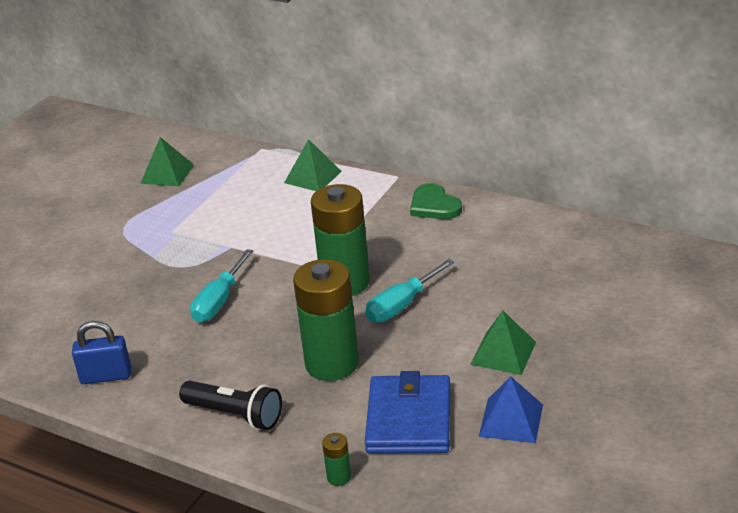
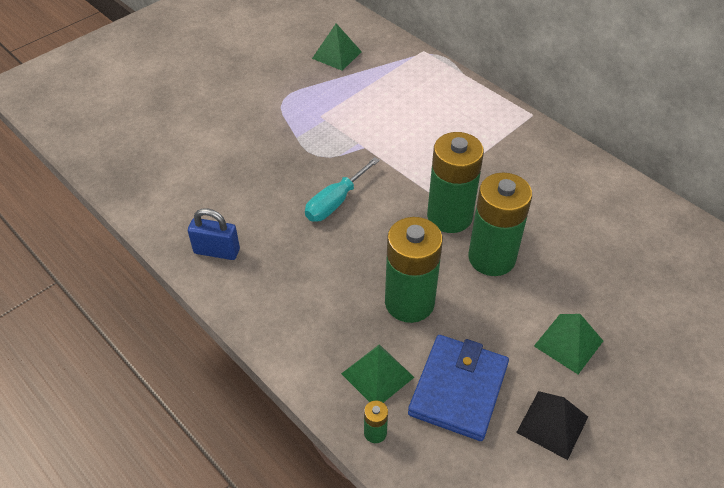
camera: 15 degrees right, 15 degrees up
black flashlight [179,381,282,430] -> none
green pyramid [284,139,342,191] -> green pyramid moved to [341,344,414,403]
turquoise screwdriver [365,259,454,323] -> green battery [468,173,532,276]
green heart [410,183,462,219] -> none
blue pyramid [479,377,543,443] -> black pyramid [516,391,588,460]

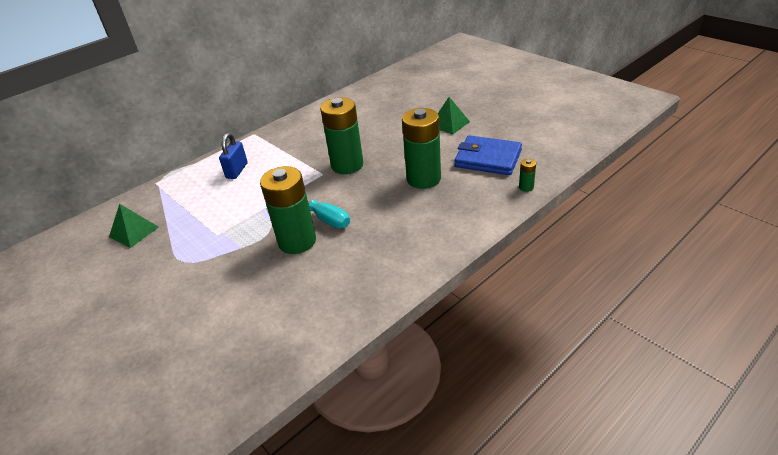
camera: 85 degrees left, 10 degrees down
blue padlock [188,208,240,260] -> blue padlock moved to [219,133,248,179]
green pyramid [341,344,414,403] -> none
green battery [468,173,532,276] -> green battery moved to [260,166,316,254]
black pyramid [516,391,588,460] -> none

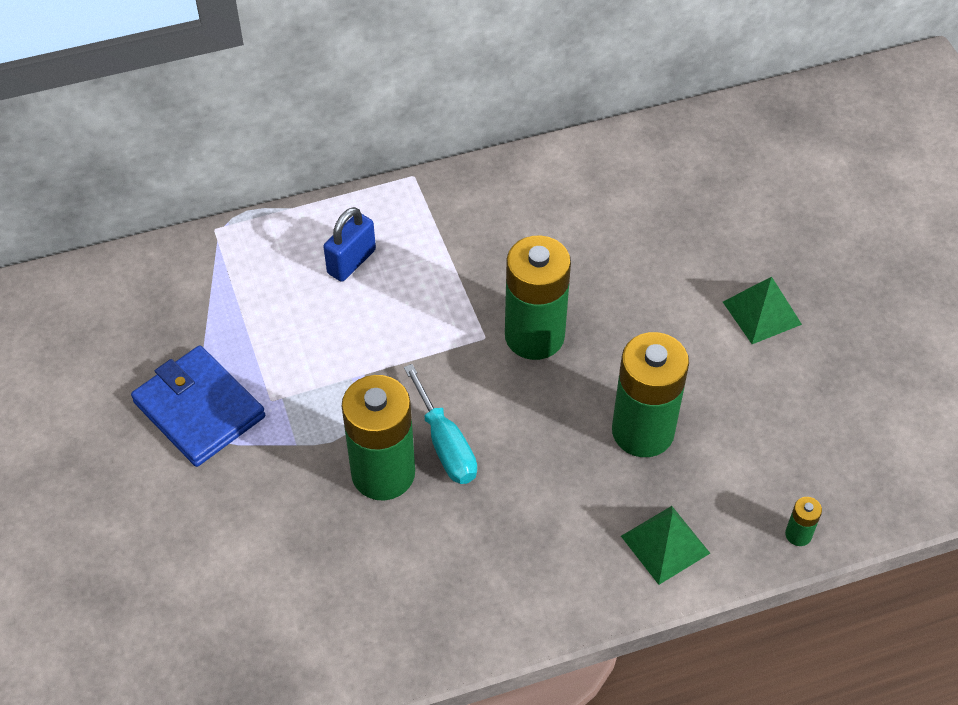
camera: 20 degrees right, 15 degrees up
green pyramid [109,204,159,248] -> green pyramid moved to [621,506,710,585]
blue wallet [454,135,522,175] -> blue wallet moved to [131,346,265,467]

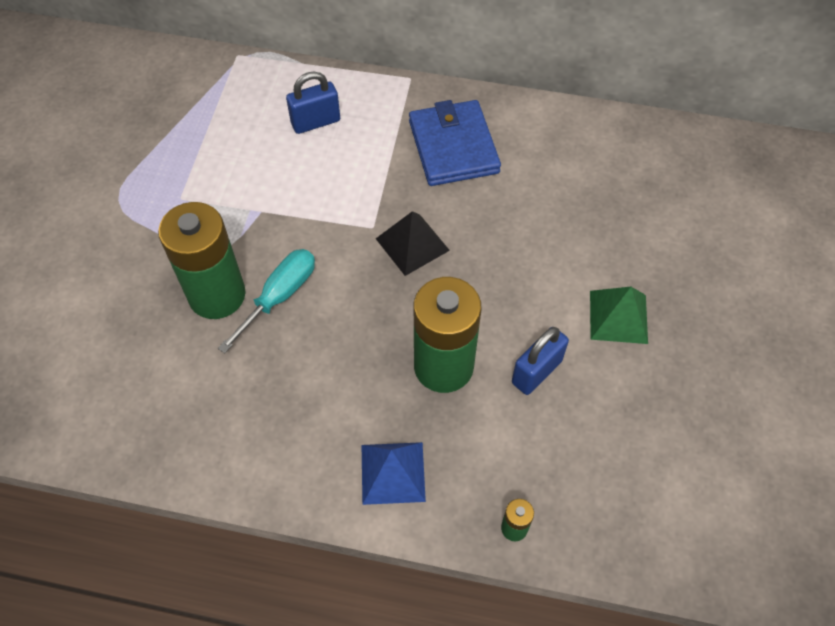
camera: 30 degrees right, 5 degrees up
blue wallet [131,346,265,467] -> blue wallet moved to [409,100,501,186]
turquoise screwdriver [404,364,477,484] -> turquoise screwdriver turned 150 degrees counterclockwise [218,249,315,353]
green battery [505,236,571,360] -> black pyramid [376,211,450,276]
green pyramid [621,506,710,585] -> blue pyramid [362,442,426,505]
none -> blue padlock [512,327,569,395]

